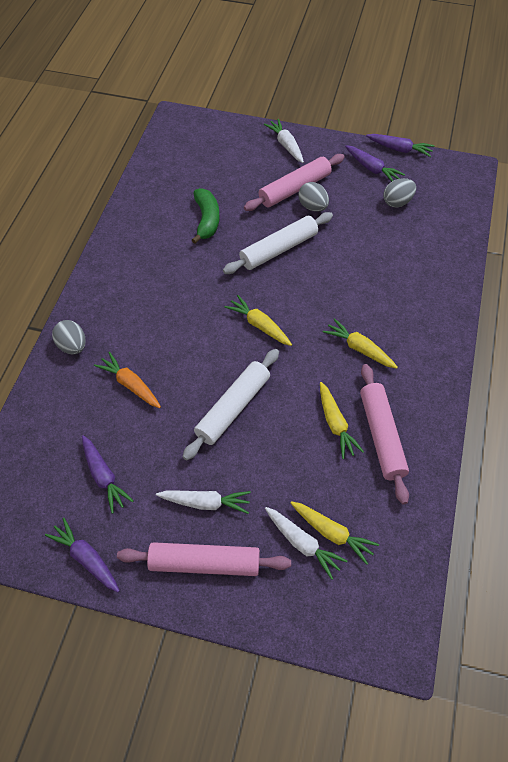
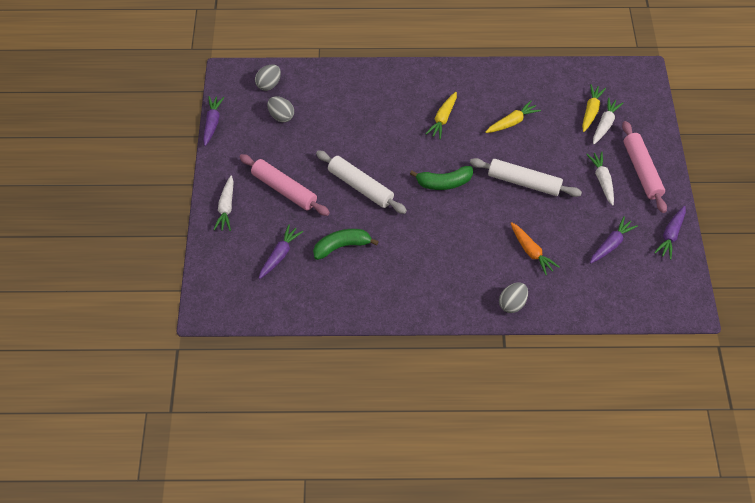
camera: 105 degrees left, 0 degrees up
orange carrot [94,352,161,408] -> orange carrot turned 60 degrees counterclockwise [511,222,559,275]
yellow carrot [224,295,292,346] -> green banana [410,166,473,190]
white carrot [264,119,304,163] -> white carrot turned 45 degrees counterclockwise [213,176,234,231]
grey egg [298,182,329,212] -> grey egg moved to [255,64,281,91]
purple carrot [345,145,405,182] -> purple carrot moved to [258,224,303,279]
pink rolling pin [360,364,409,505] -> none

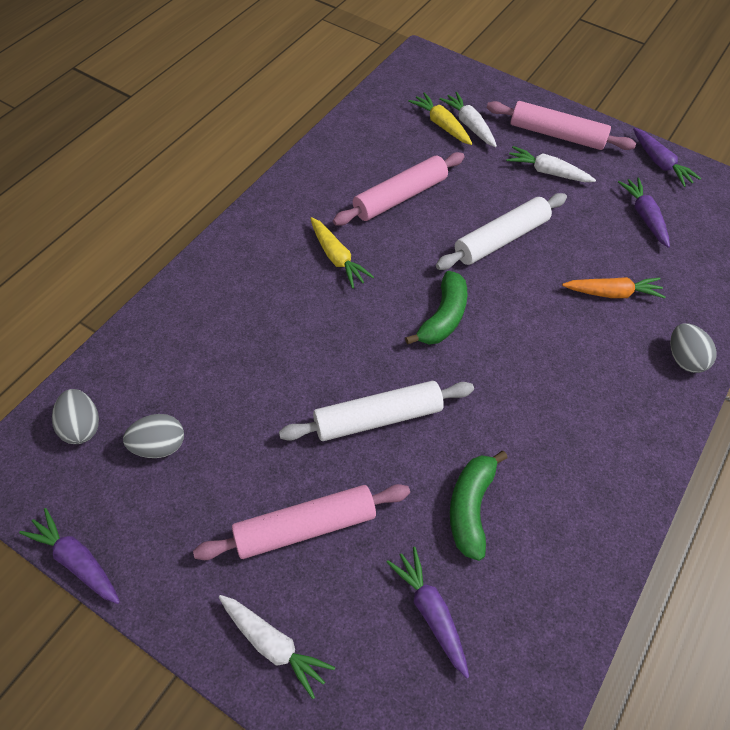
camera: 60 degrees left, 0 degrees up
yellow carrot [485,101,541,133] -> pink rolling pin [333,152,465,226]

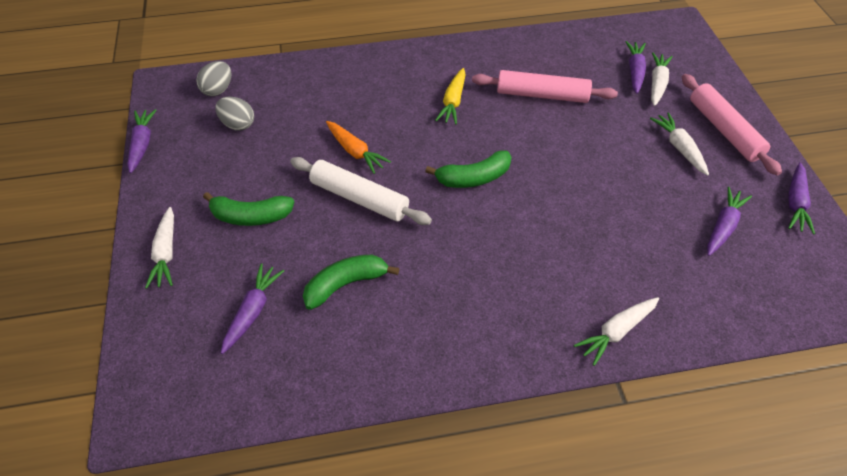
camera: 50 degrees right, 5 degrees down
pink rolling pin [193,484,410,560] -> green banana [203,192,294,226]
yellow carrot [408,92,472,145] -> purple carrot [626,41,646,94]
white rolling pin [436,193,567,270] -> none
orange carrot [562,277,666,299] -> orange carrot moved to [326,121,391,174]
grey egg [670,324,717,373] -> white carrot [574,297,659,366]

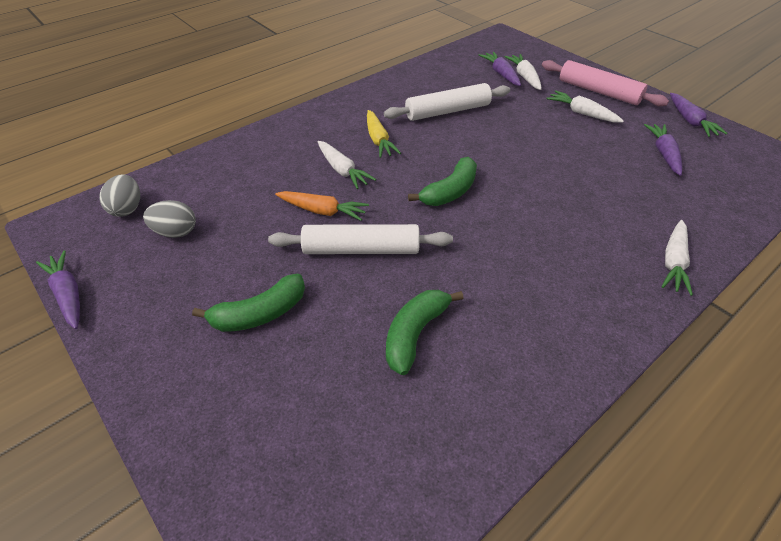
camera: 30 degrees left, 5 degrees down
white carrot [145,207,174,289] -> white carrot moved to [318,141,376,189]
purple carrot [221,263,284,354] -> none
pink rolling pin [472,70,618,103] -> white rolling pin [384,83,510,121]

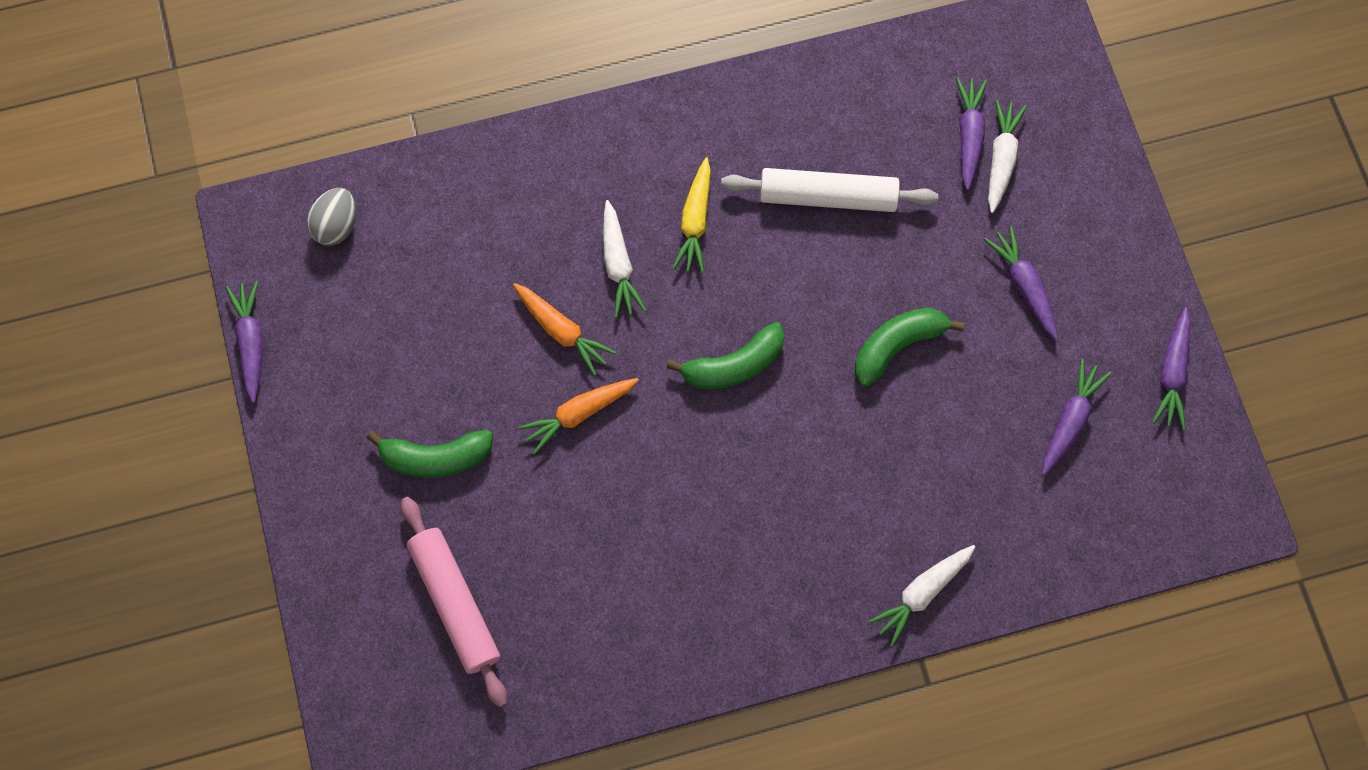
camera: 25 degrees right, 25 degrees up
grey egg [143,200,196,238] -> none
white rolling pin [268,224,453,254] -> orange carrot [518,378,639,455]
green banana [386,290,464,375] -> green banana moved to [855,308,964,387]
pink rolling pin [542,60,669,106] -> pink rolling pin moved to [401,497,507,707]
white carrot [546,90,624,122] -> purple carrot [984,226,1058,340]

